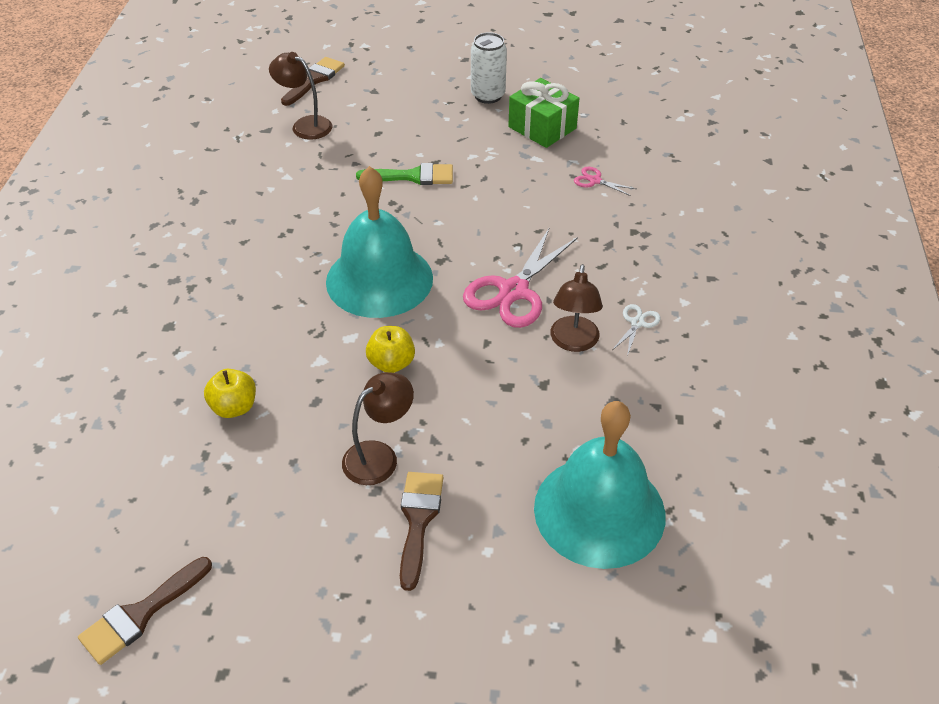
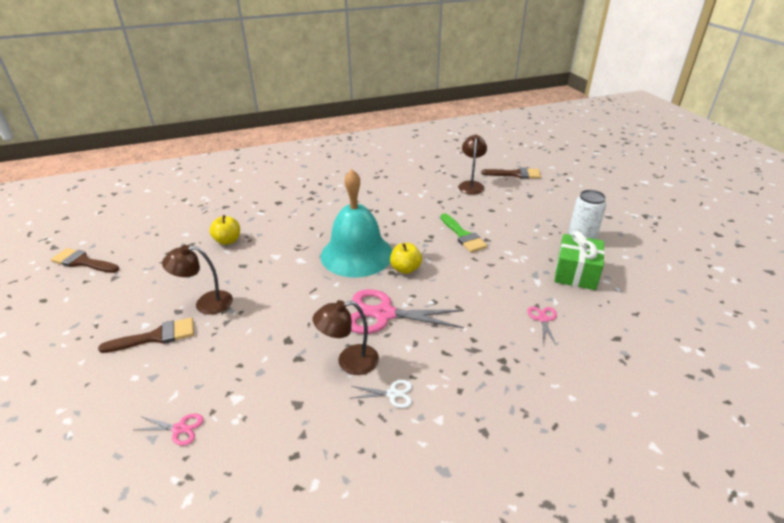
camera: 65 degrees right, 10 degrees down
brown lamp [342,372,414,485] -> brown lamp turned 150 degrees clockwise [162,245,233,315]
yellow apple [366,326,415,373] -> yellow apple moved to [390,243,422,274]
turquoise bell [534,401,665,569] -> pink scissors [134,413,204,446]

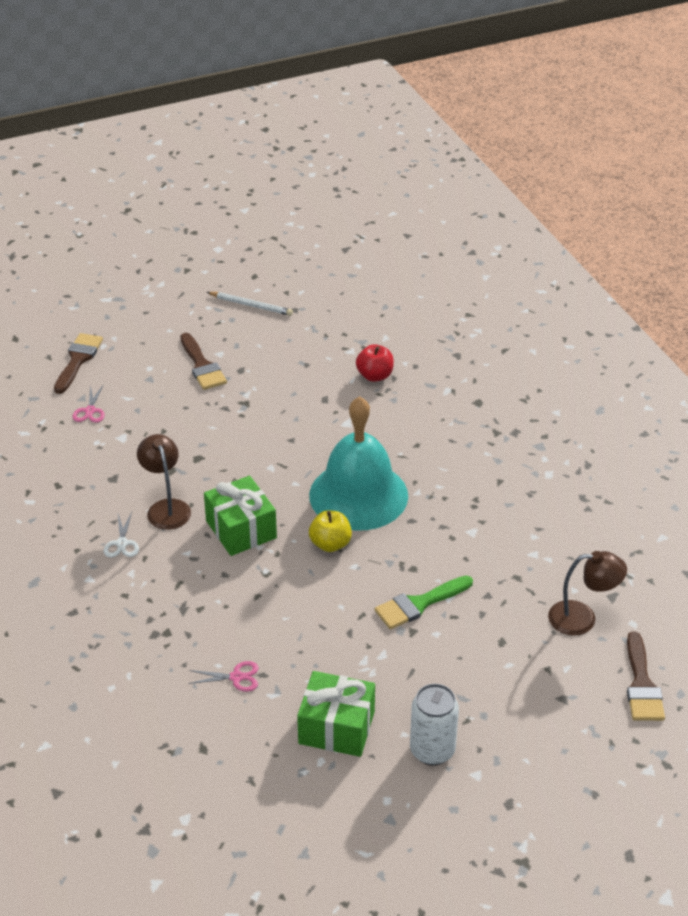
camera: 85 degrees right, 5 degrees up
brown brush [51,248,119,273] -> brown brush moved to [54,333,103,394]
brown lamp [162,245,233,315] -> none
yellow apple [210,215,240,245] -> red apple [356,344,394,382]
pink scissors [351,289,464,334] -> green gift [204,476,277,556]
none -> white pencil [207,292,293,316]

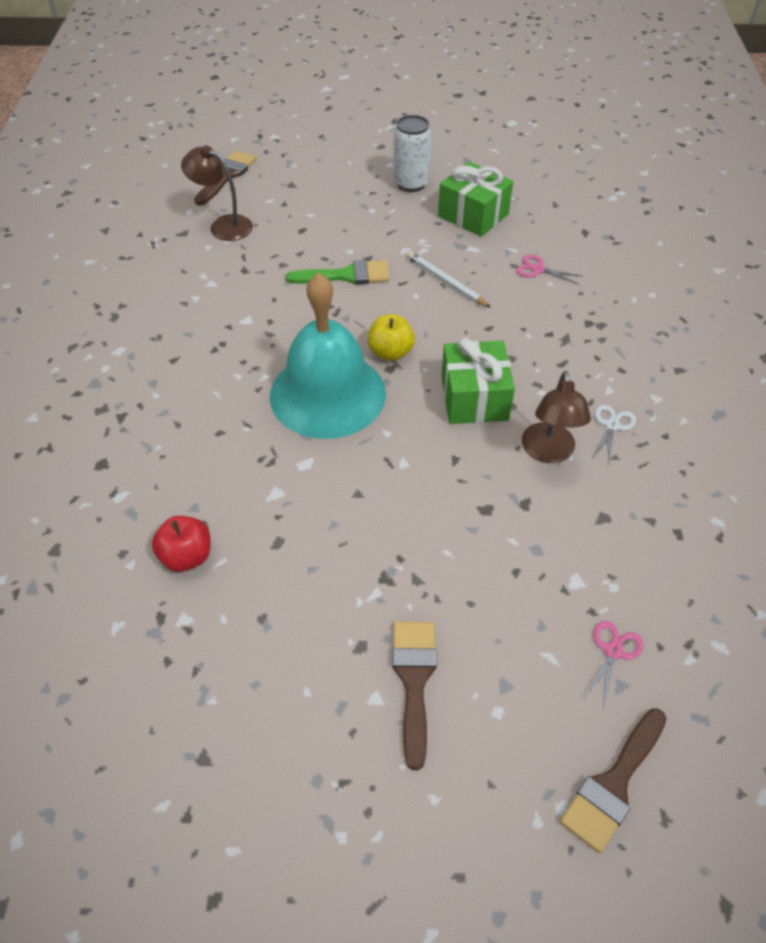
camera: 155 degrees left, 10 degrees up
white pencil [207,292,293,316] -> white pencil moved to [407,251,491,308]

